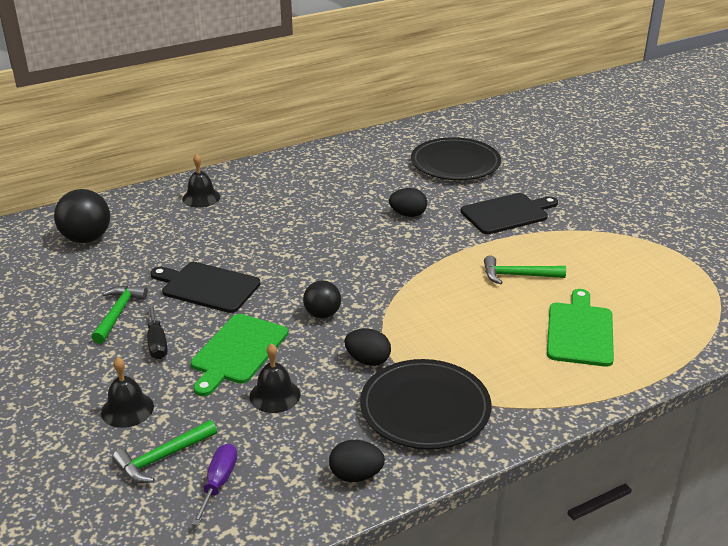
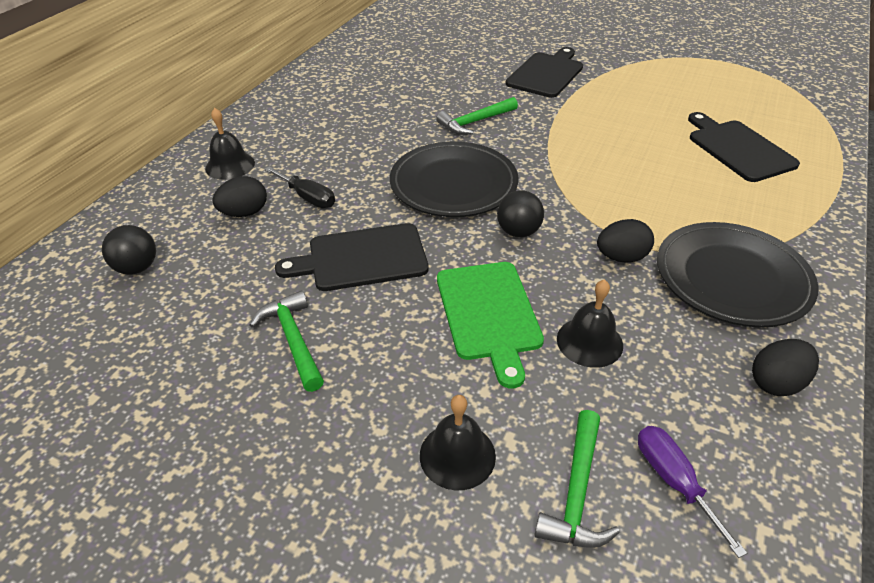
camera: 35 degrees left, 10 degrees up
black ball [54,189,110,243] -> black ball [102,225,156,275], size x0.63
black screwdriver [147,304,168,359] -> black screwdriver moved to [264,167,335,208]
black egg [389,188,427,217] -> black egg moved to [212,176,267,217]
black plate [411,137,501,180] -> black plate moved to [390,141,518,217]
green hammer [484,255,566,284] -> green hammer moved to [436,97,518,135]
green cutting board [547,289,614,367] -> black cutting board [688,112,800,182]

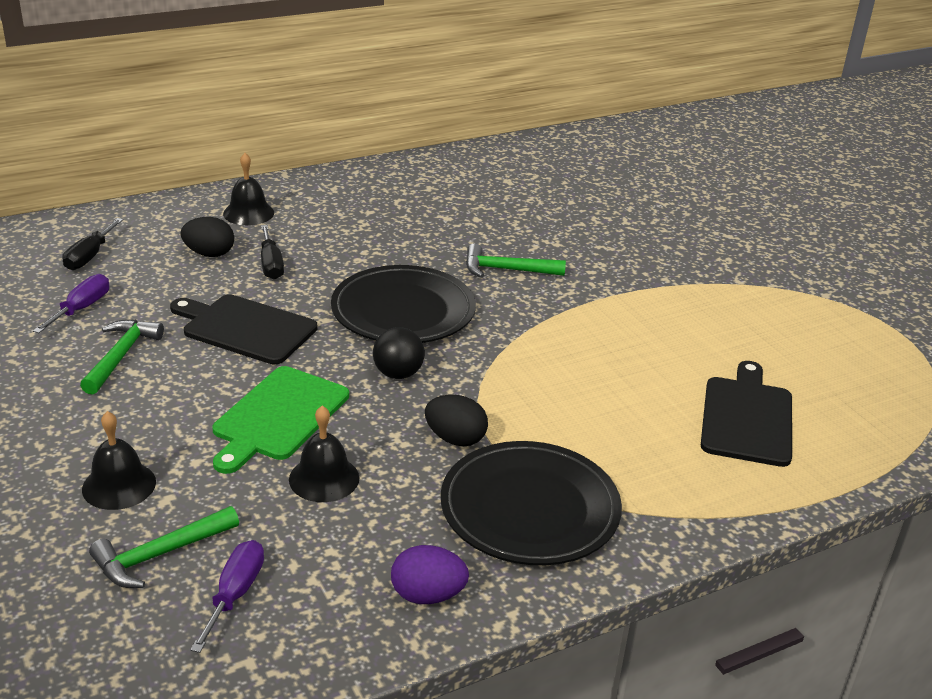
camera: 35 degrees right, 10 degrees down
black ball [102,225,156,275] -> black screwdriver [62,218,123,270]
black cutting board [505,47,583,98] -> none
black egg [752,339,819,396] -> purple egg [391,545,469,604]
none -> purple screwdriver [33,274,109,333]

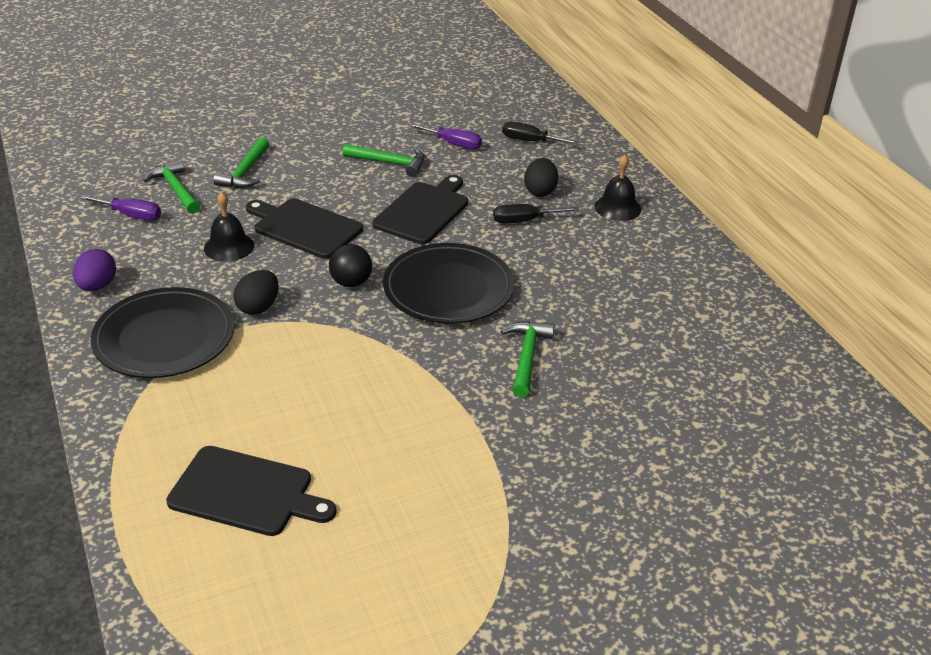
camera: 95 degrees right, 5 degrees up
black bell [82,411,156,510] -> green hammer [213,137,269,188]
green cutting board [212,366,349,474] -> black cutting board [246,198,363,259]

